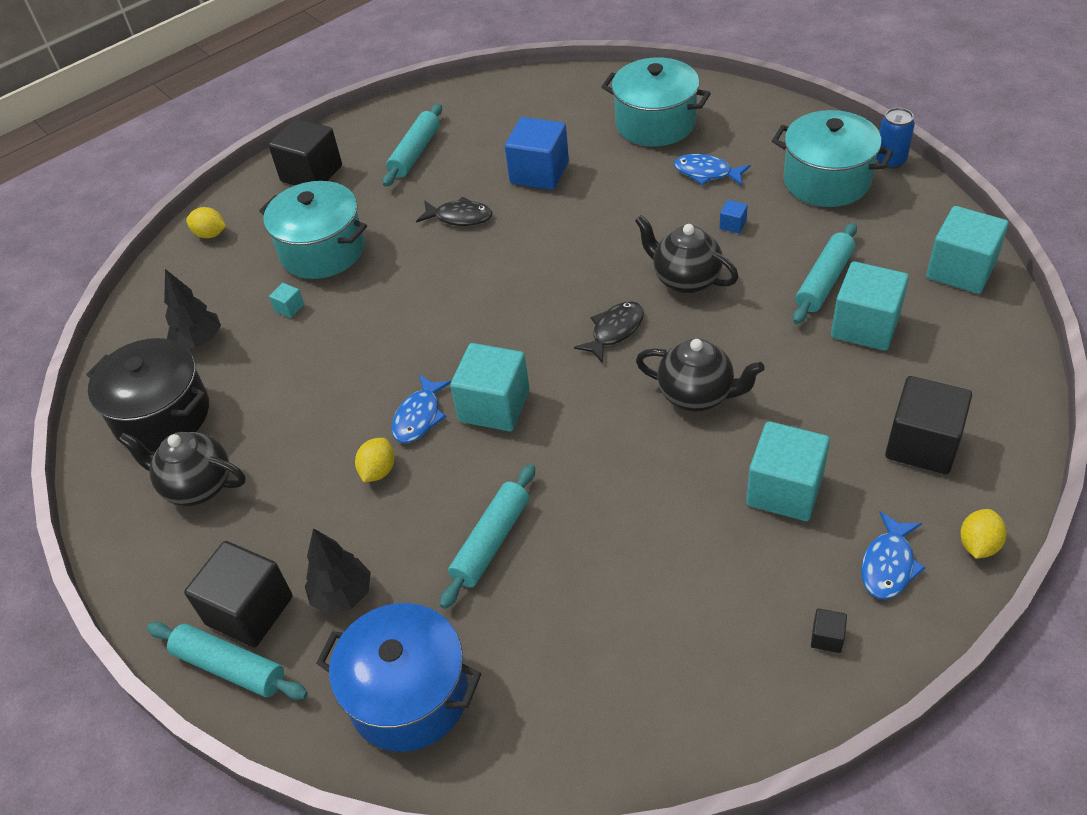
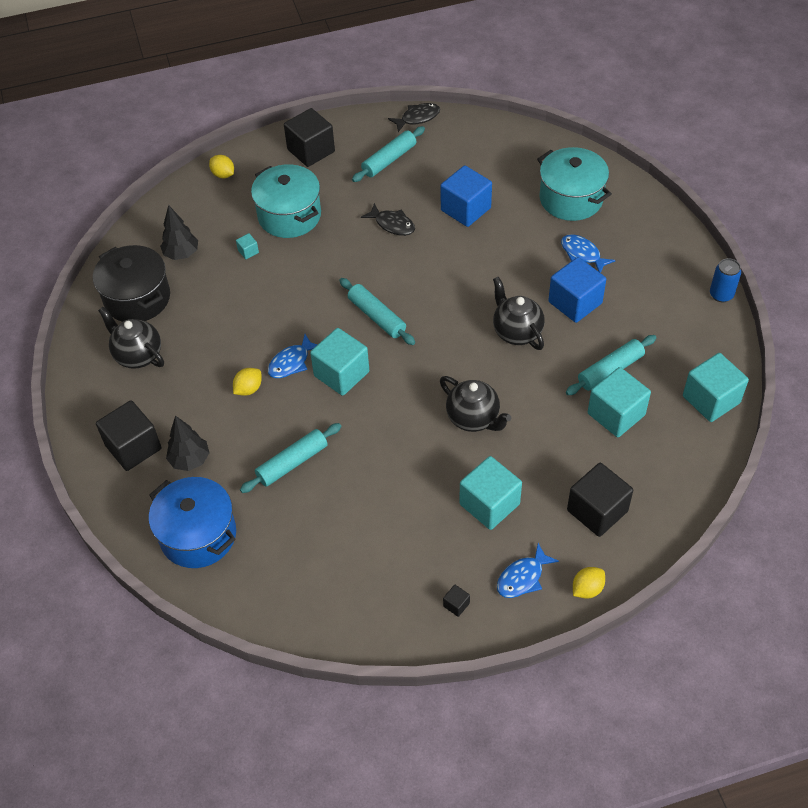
camera: 20 degrees right, 5 degrees up
turquoise rolling pin [147,622,308,700] -> turquoise rolling pin moved to [339,278,415,345]
black fish [574,301,644,363] -> black fish moved to [388,103,440,132]
blue cube [719,200,748,233] -> blue cube [548,257,606,323], size x2.37
turquoise pot [772,110,893,207] -> none

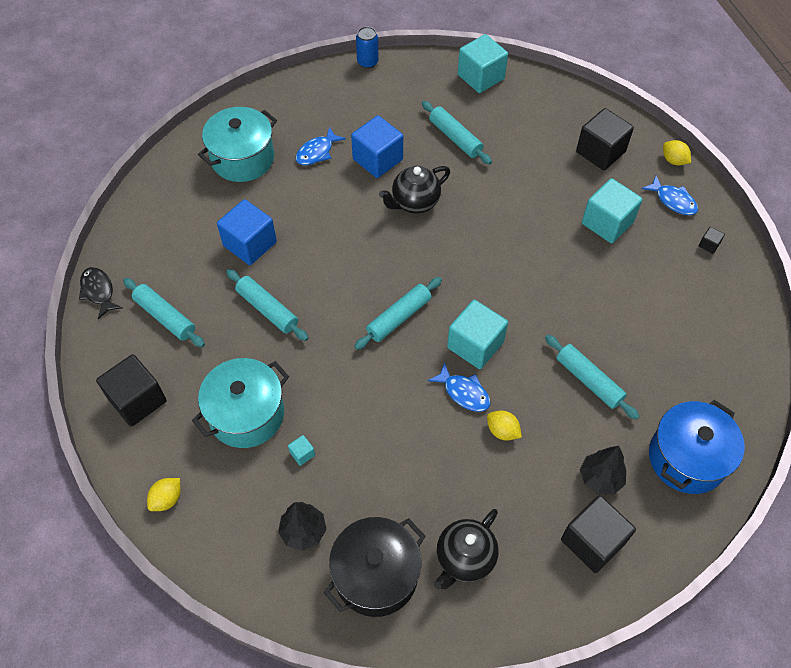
camera: 95 degrees left, 5 degrees up
black fish [361,203,415,236] -> turquoise rolling pin [226,269,308,341]
black teapot [440,376,511,432] -> none
turquoise cube [588,367,651,437] -> none

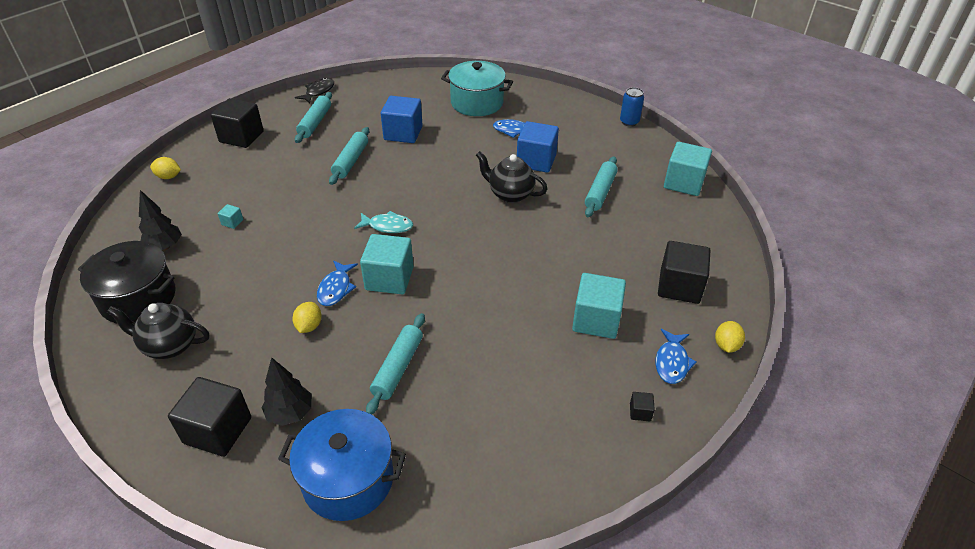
camera: 60 degrees right, 15 degrees down
turquoise pot [192,358,289,448] -> none
turquoise rolling pin [354,277,442,350] -> turquoise fish [354,211,413,233]

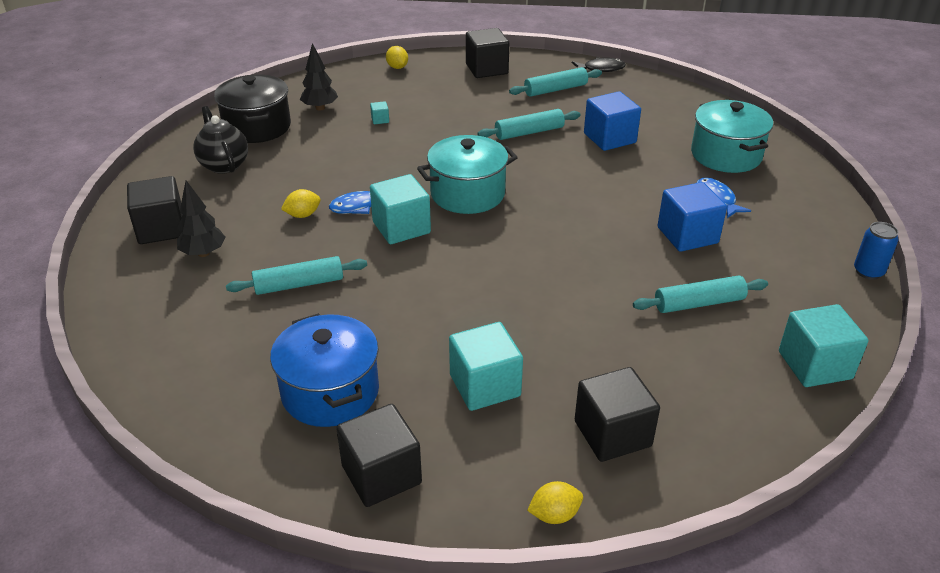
camera: 55 degrees right, 5 degrees down
blue pot [278,409,406,521] -> blue pot moved to [270,313,379,427]
turquoise fish [354,211,413,233] -> turquoise pot [417,135,518,214]
black teapot [476,151,547,203] -> none
black cube [630,392,655,421] -> black cube [336,404,422,507], size x2.37
blue fish [656,329,696,384] -> none

